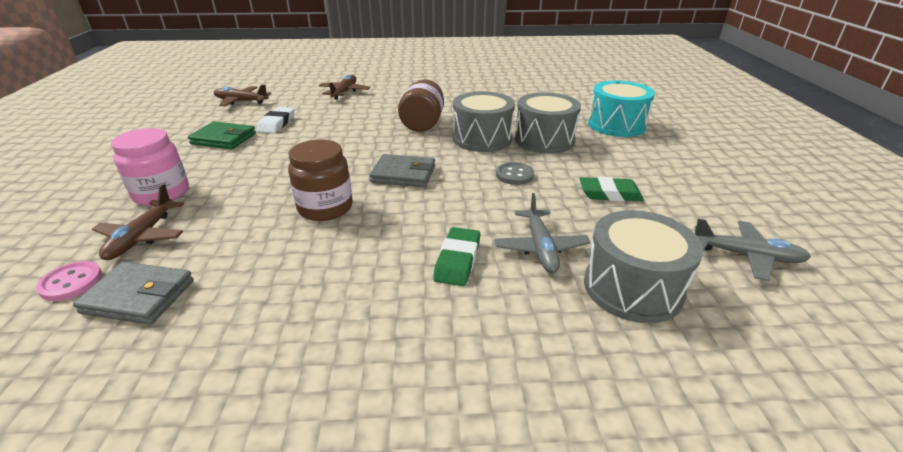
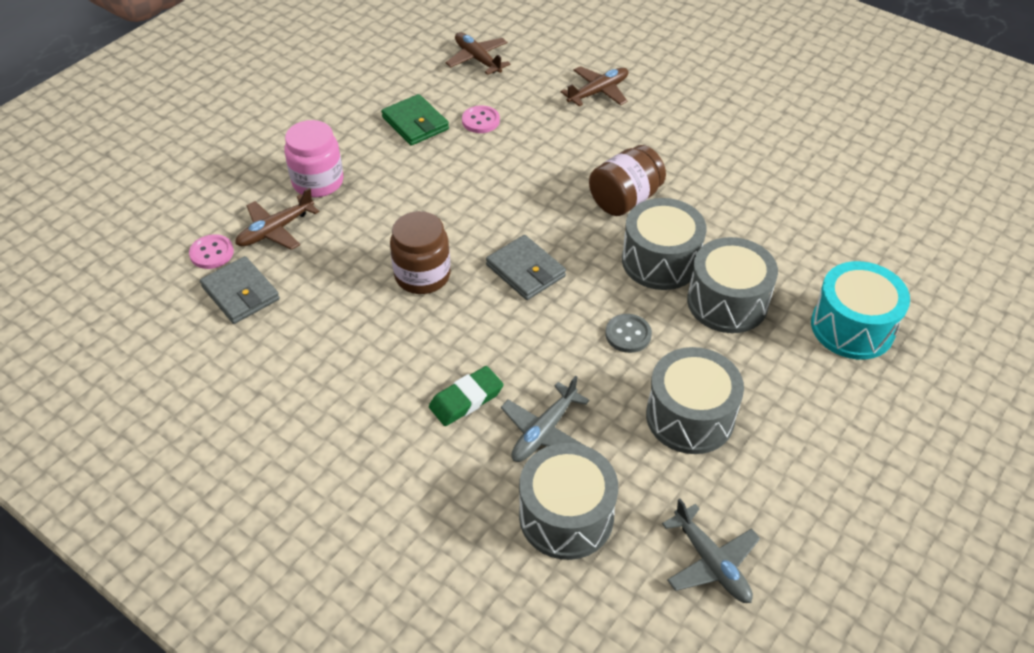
camera: 40 degrees right, 15 degrees up
white eraser [257,107,295,133] -> pink button [462,105,500,133]
green eraser [579,177,644,201] -> grey drum [646,347,744,454]

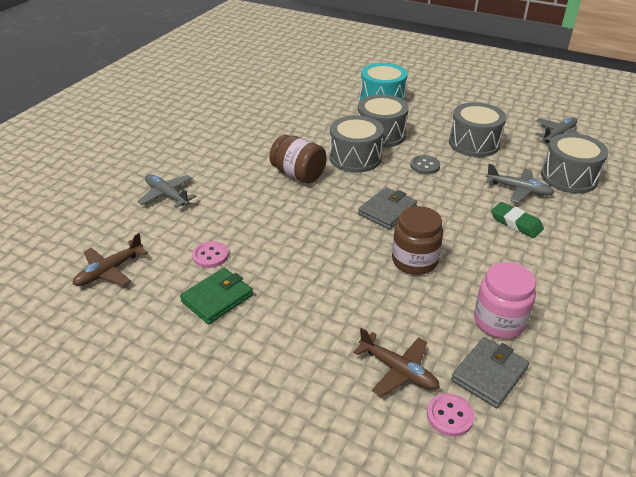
camera: 100 degrees left, 10 degrees down
pink jar [284,120,343,197] -> pink jar moved to [474,262,536,339]
brown plane [561,66,628,106] -> grey plane [137,174,197,208]

